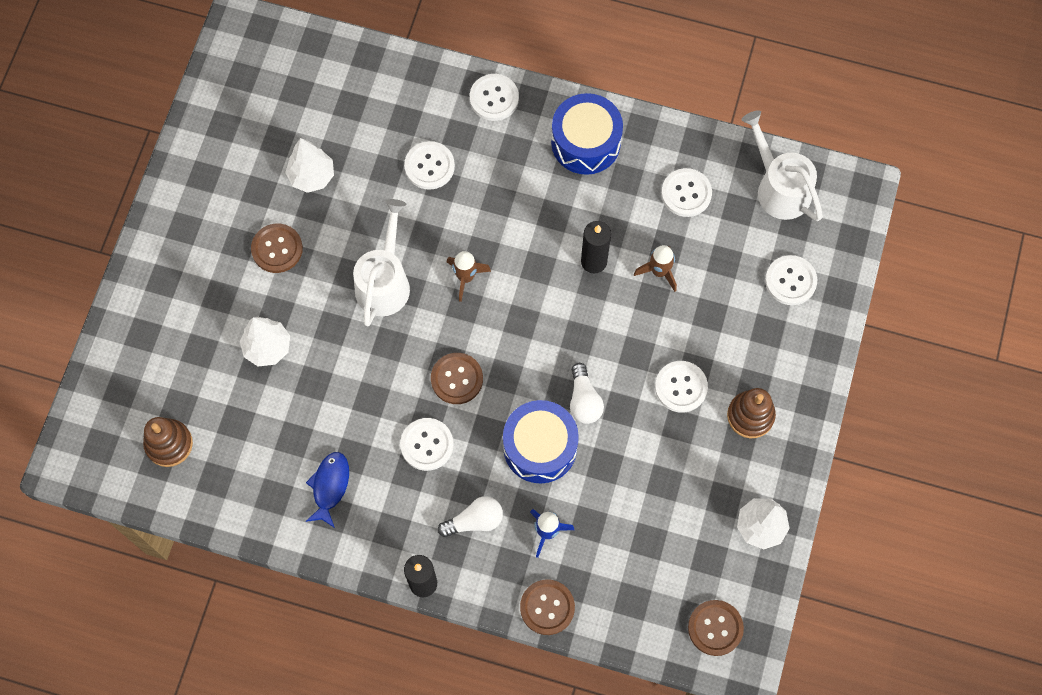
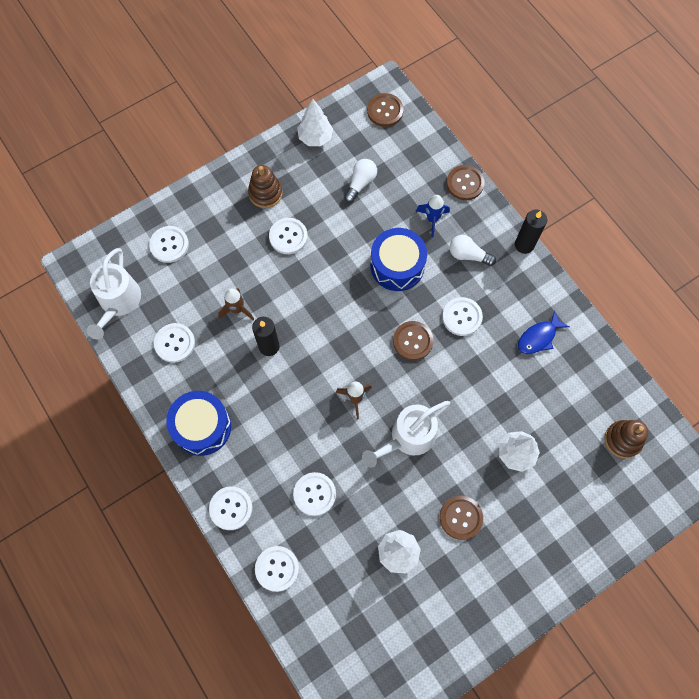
camera: 140 degrees left, 0 degrees up
white light bulb [570,363,604,424] -> white light bulb moved to [344,159,377,203]
none -> white button [255,546,299,592]

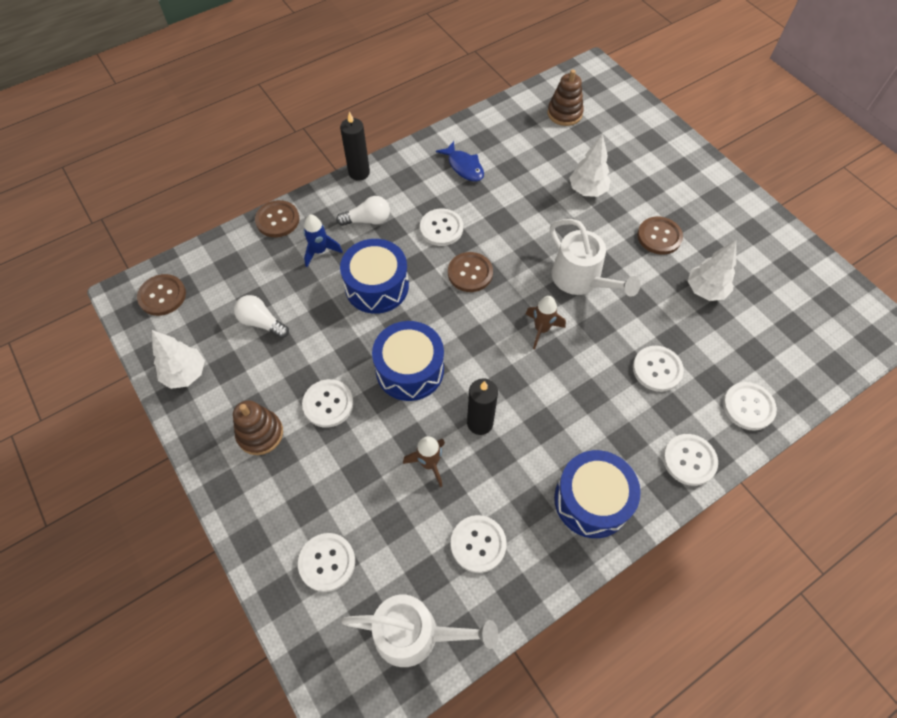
camera: 90 degrees left, 10 degrees down
white light bulb [450,235,496,266] -> white light bulb turned 120 degrees counterclockwise [336,196,390,226]
none -> blue drum [372,321,444,401]

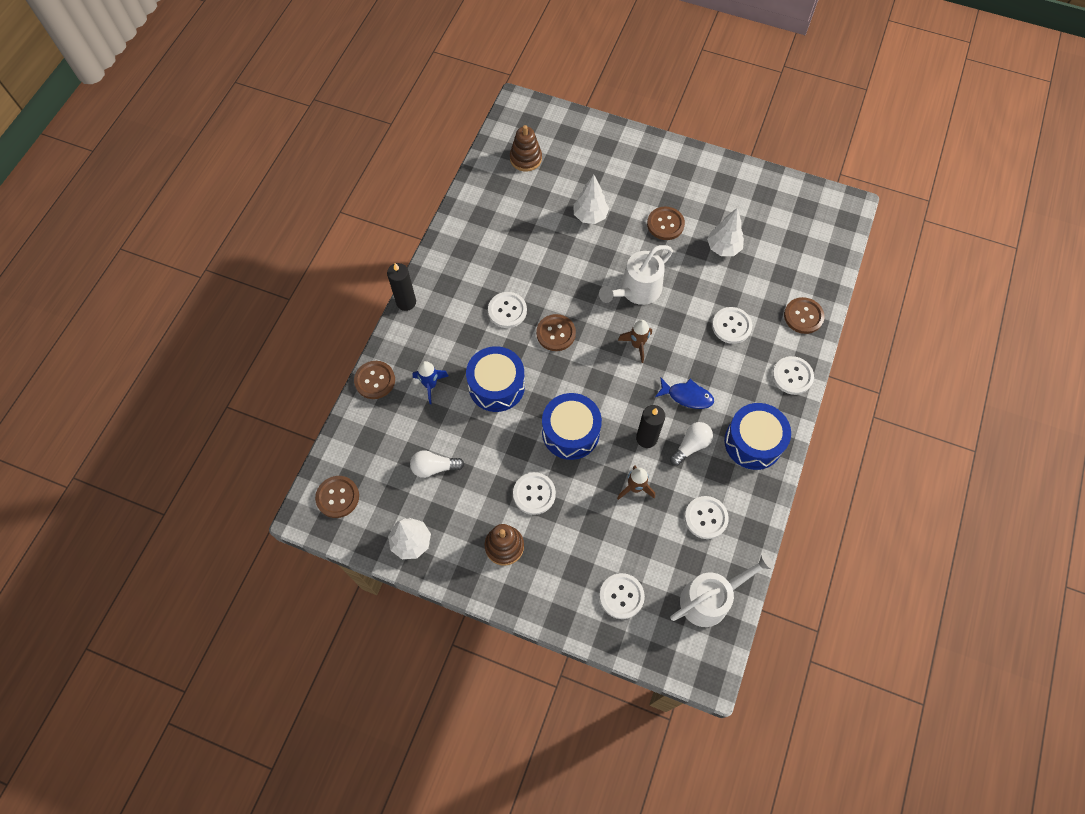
camera: 35 degrees left, 5 degrees up
white light bulb [336,196,390,226] -> white light bulb moved to [670,422,713,466]
blue fish [436,141,484,182] -> blue fish moved to [655,377,714,409]
white watering can [550,219,641,297] -> white watering can turned 120 degrees clockwise [599,245,673,305]
white button [723,382,777,431] -> brown button [784,297,824,334]

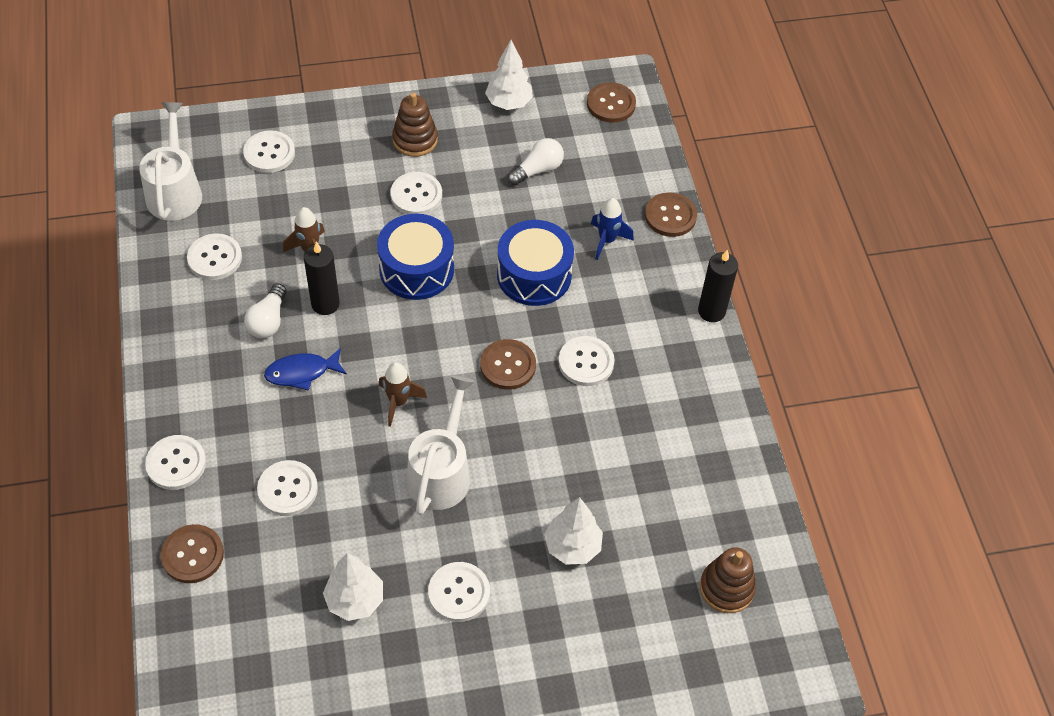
camera: 145 degrees right, 10 degrees down
brown button [647,207,685,240] -> white button [428,562,490,622]
white watering can [670,553,774,627] -> white watering can turned 150 degrees clockwise [139,102,202,221]
blue drum [724,403,791,470] -> none

